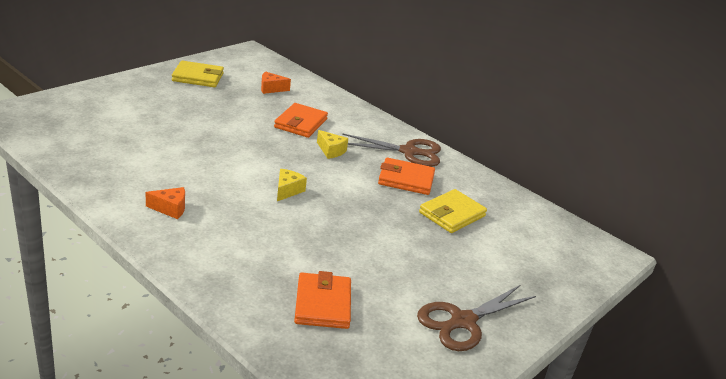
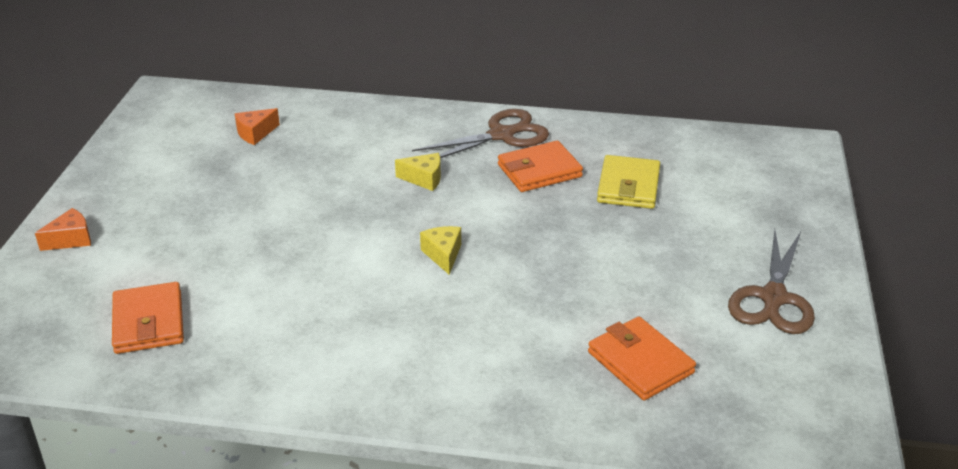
camera: 30 degrees left, 5 degrees up
orange cheese [145,187,185,219] -> orange cheese moved to [35,208,91,251]
yellow wallet [172,61,224,87] -> none
orange wallet [274,103,328,138] -> orange wallet moved to [112,282,184,354]

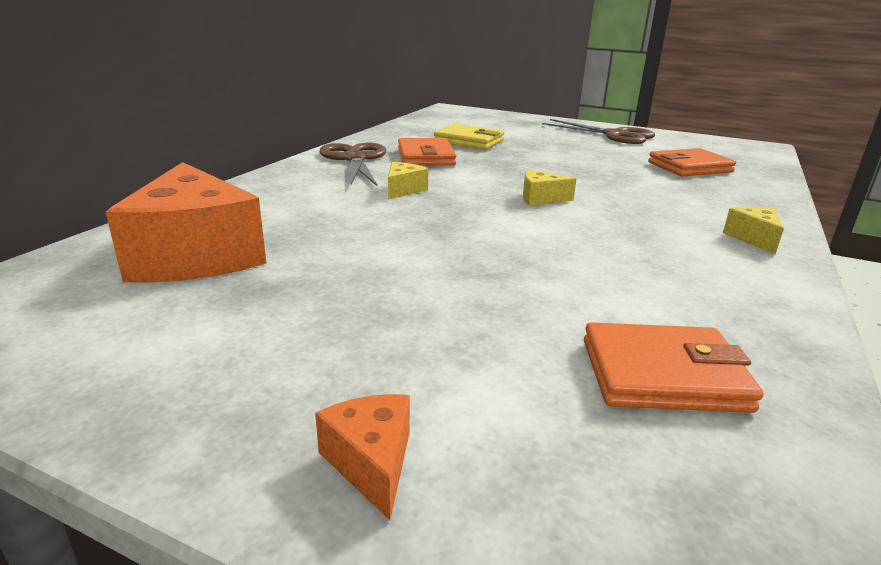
camera: 75 degrees left, 10 degrees down
orange cheese [235,108,280,145] -> orange cheese [106,162,266,283], size x2.25
none -> yellow cheese [723,206,784,254]

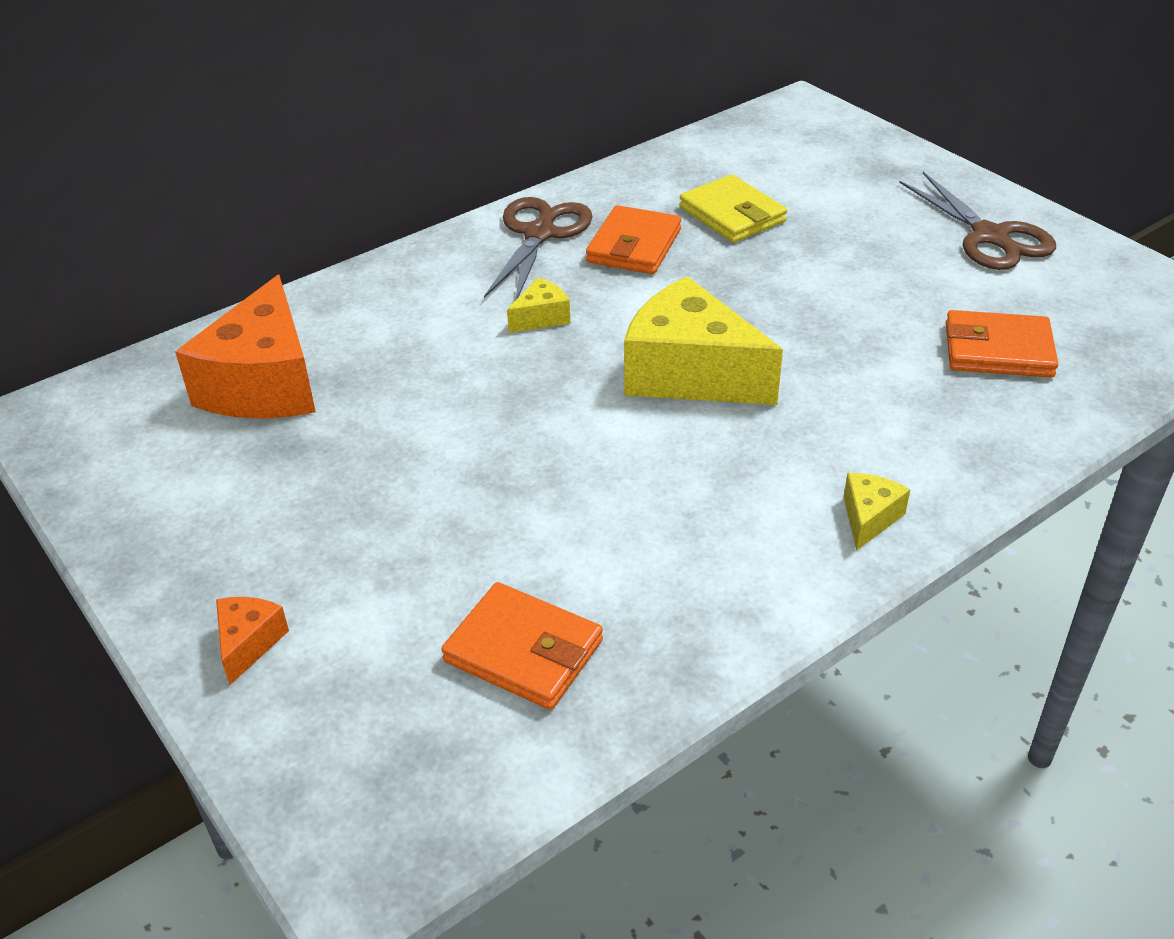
camera: 30 degrees right, 15 degrees up
yellow cheese [523,170,576,205] -> yellow cheese [624,276,783,405], size x2.25

